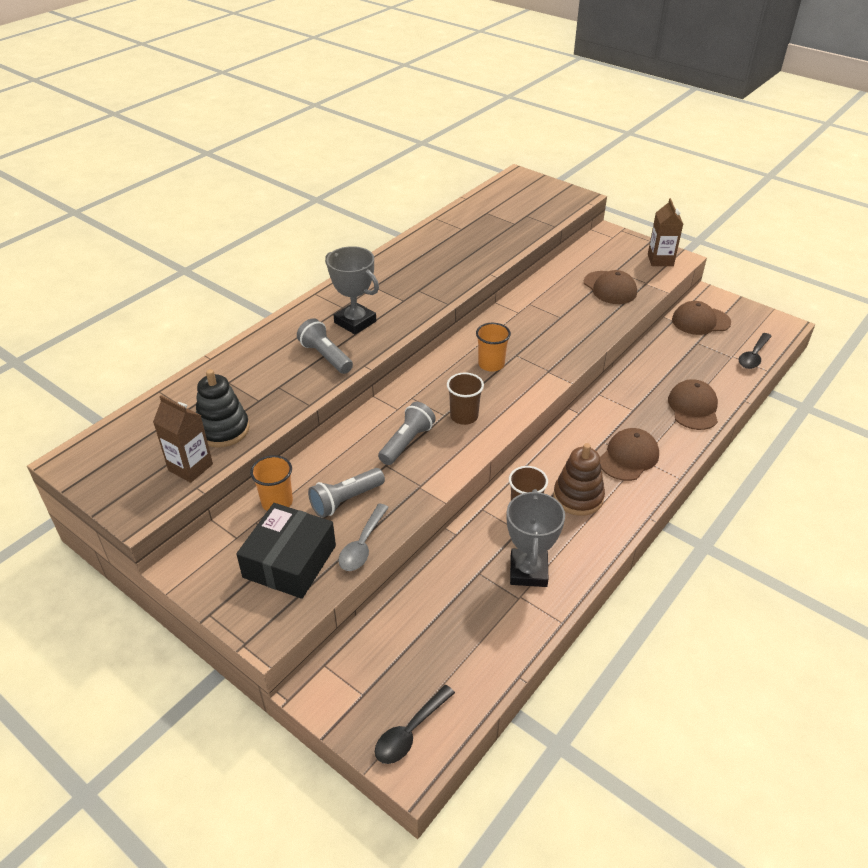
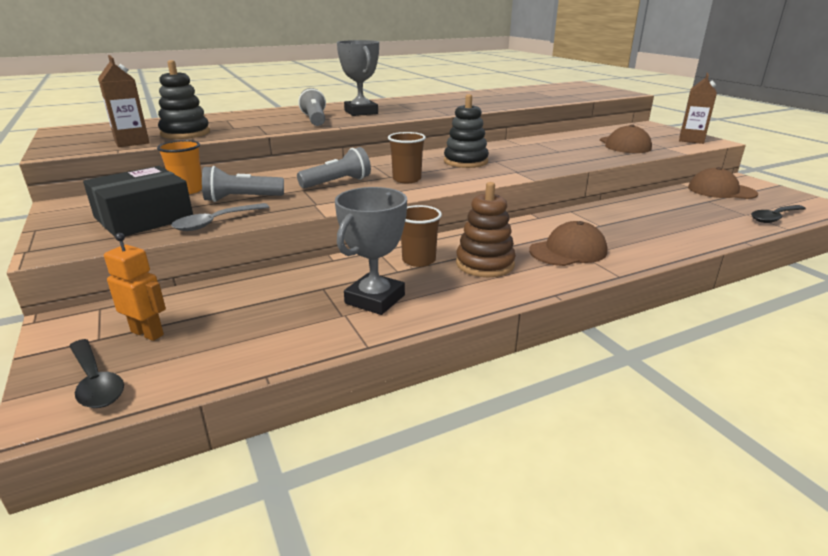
camera: 25 degrees right, 15 degrees down
black spoon [375,685,455,764] -> black spoon turned 105 degrees counterclockwise [69,339,124,408]
orange cup [476,323,511,372] -> black stacking toy [444,94,489,168]
brown cap [668,379,718,430] -> none
none -> orange robot [104,233,166,341]

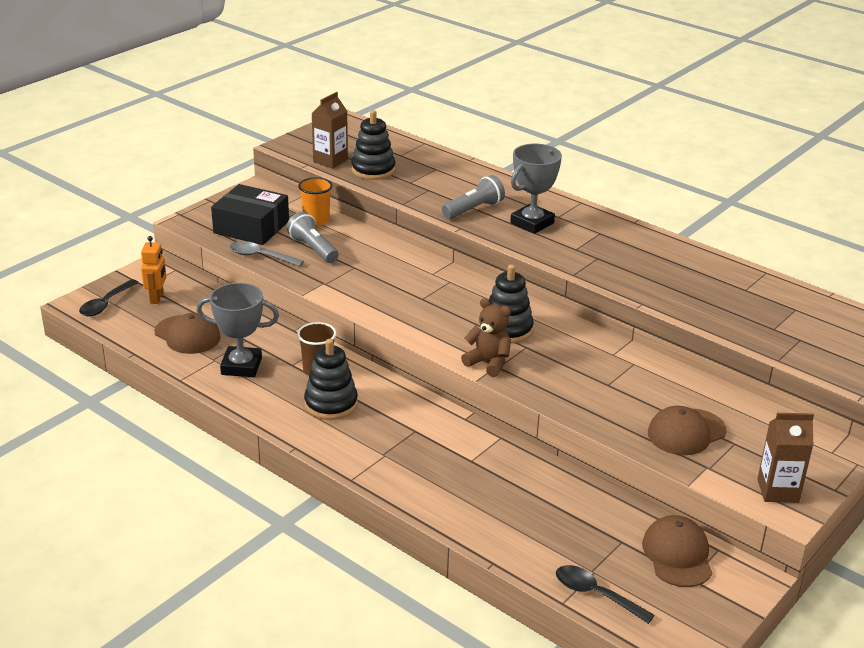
camera: 65 degrees right, 5 degrees up
grey flashlight [297,147,371,188] -> none
brown cup [388,132,426,183] -> none
brown stacking toy [456,182,516,277] -> black stacking toy [304,339,358,420]
brown cap [529,221,607,266] -> brown cap moved to [154,313,221,354]
none -> brown teddy bear [461,298,511,377]

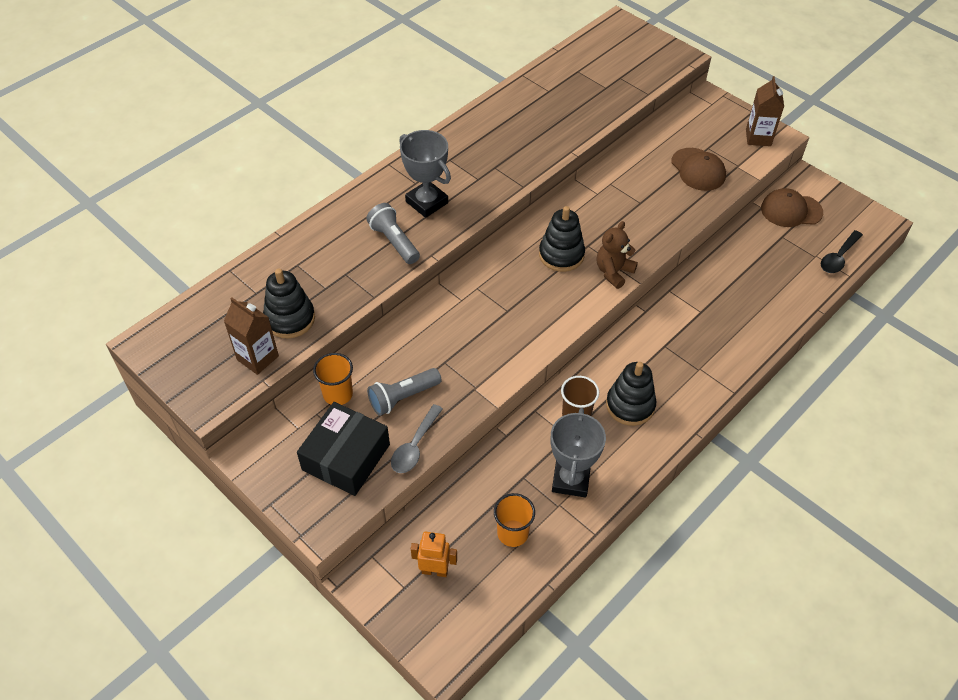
camera: 85 degrees left, 20 degrees up
black spoon [79,279,139,316] -> none
brown cap [154,313,221,354] -> orange cup [494,493,535,547]

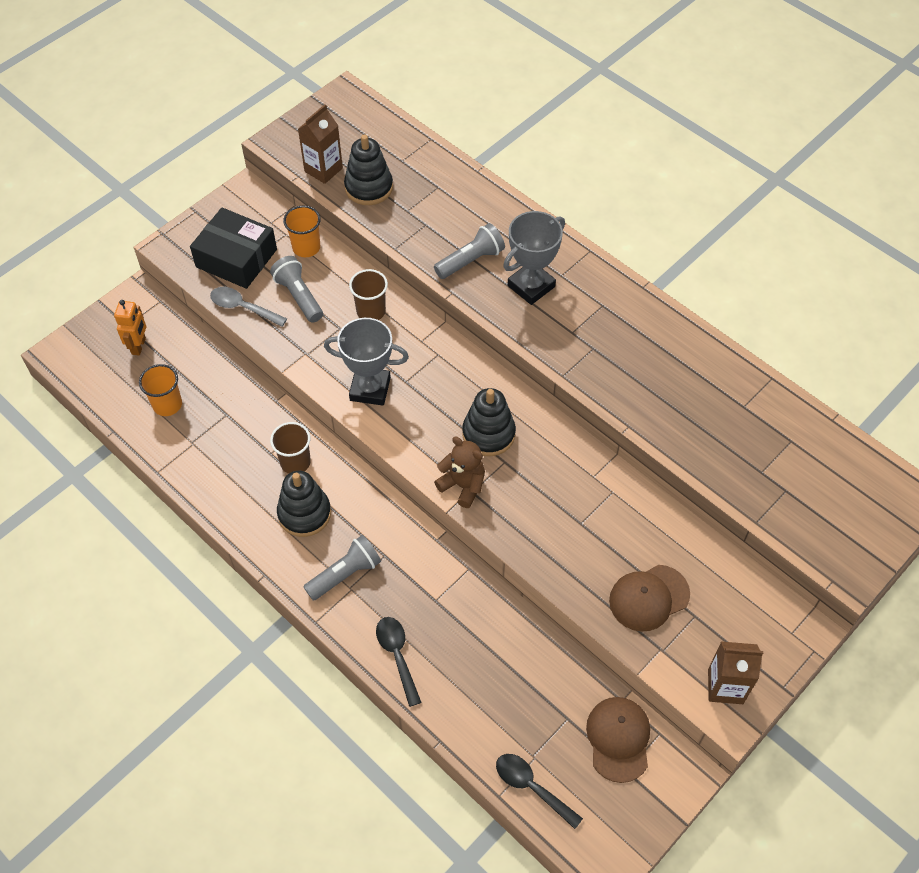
camera: 90 degrees right, 5 degrees up
grey trophy [551,408,606,497] -> grey trophy moved to [324,318,409,406]
none -> grey flashlight [304,535,381,600]
none -> brown cup [349,269,388,320]
none -> black spoon [376,617,422,707]

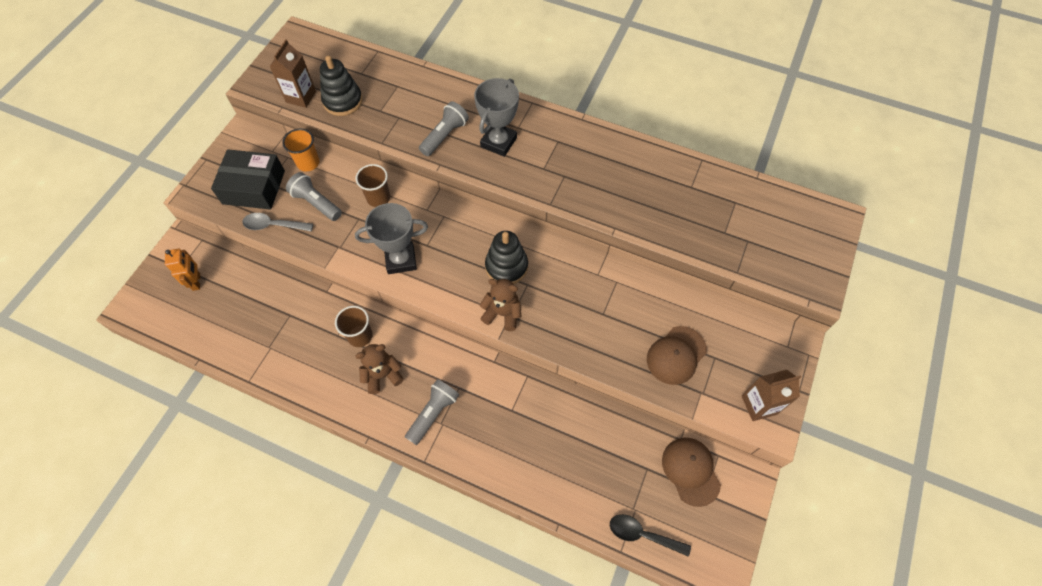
camera: 20 degrees left, 5 degrees up
orange cup [139,364,182,416] -> none
black stacking toy [277,471,331,537] -> brown teddy bear [356,344,404,394]
black spoon [376,617,422,707] -> none

